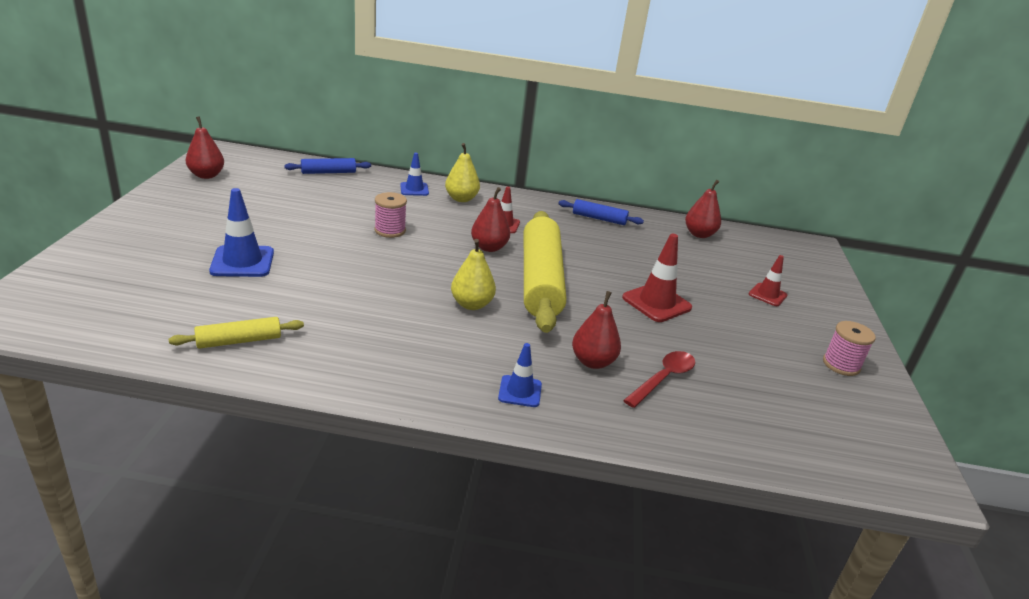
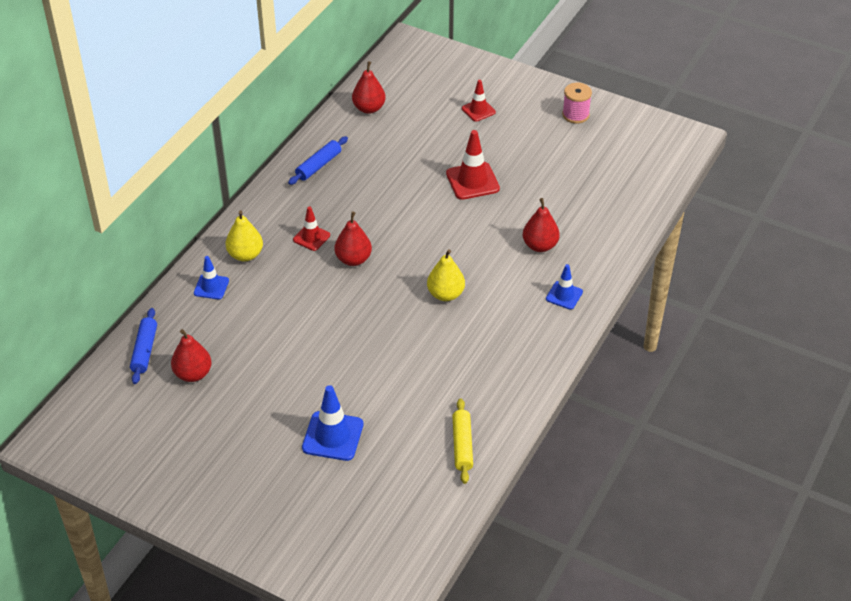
camera: 65 degrees left, 15 degrees up
red pear [186,116,224,179] -> red pear moved to [171,329,212,382]
pink spool [374,192,407,238] -> none
yellow rolling pin [524,211,566,333] -> none
red spoon [623,351,695,408] -> none

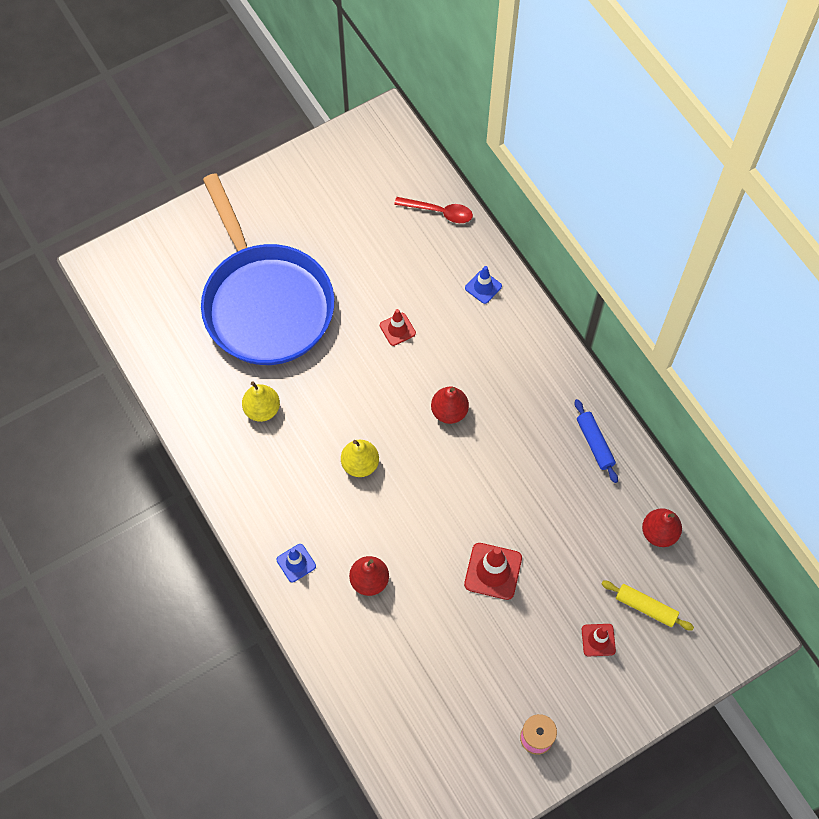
camera: 120 degrees right, 20 degrees up
blue rolling pin [130,308,157,384] -> red spoon [394,197,473,223]
red pear [171,329,212,382] -> none
yellow pear [226,211,263,262] -> yellow pear moved to [242,381,280,422]
red traffic cone [293,207,330,251] -> red traffic cone moved to [380,309,416,346]
blue traffic cone [302,385,363,461] -> blue pan [201,173,334,365]
yellow rolling pin [452,398,473,484] -> yellow rolling pin moved to [602,581,694,630]

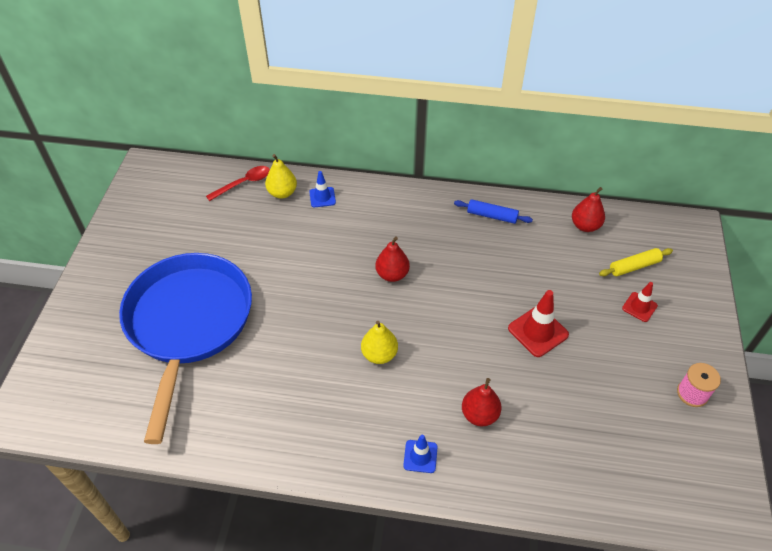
camera: 50 degrees left, 15 degrees down
blue pan [201,173,334,365] -> blue pan turned 105 degrees counterclockwise [119,253,252,444]
yellow pear [242,381,280,422] -> yellow pear moved to [265,154,297,199]
red traffic cone [380,309,416,346] -> none

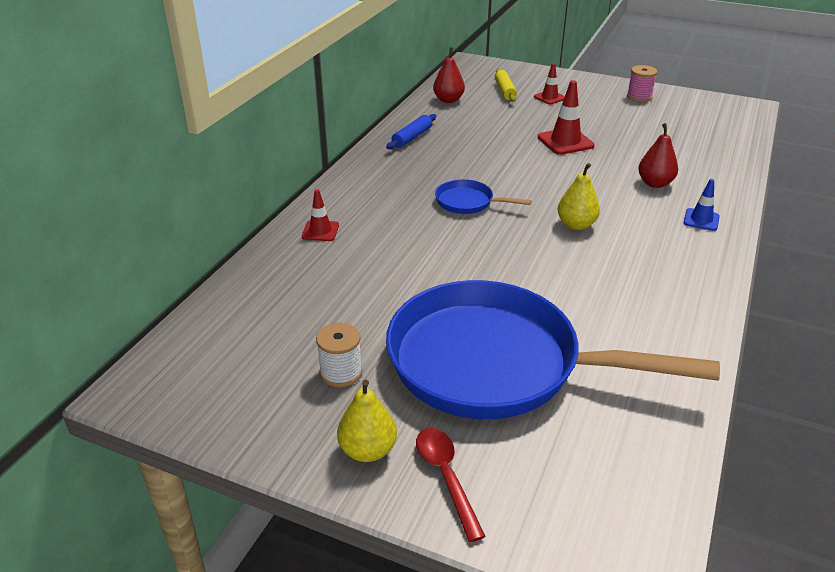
camera: 75 degrees left, 15 degrees down
red spoon [206,166,270,201] -> red spoon moved to [416,428,486,542]
yellow pear [265,154,297,199] -> yellow pear moved to [337,380,397,462]
blue traffic cone [309,171,336,207] -> red traffic cone [302,189,339,241]
red pear [375,236,410,282] -> blue pan [435,179,531,214]
none -> white spool [316,323,362,387]

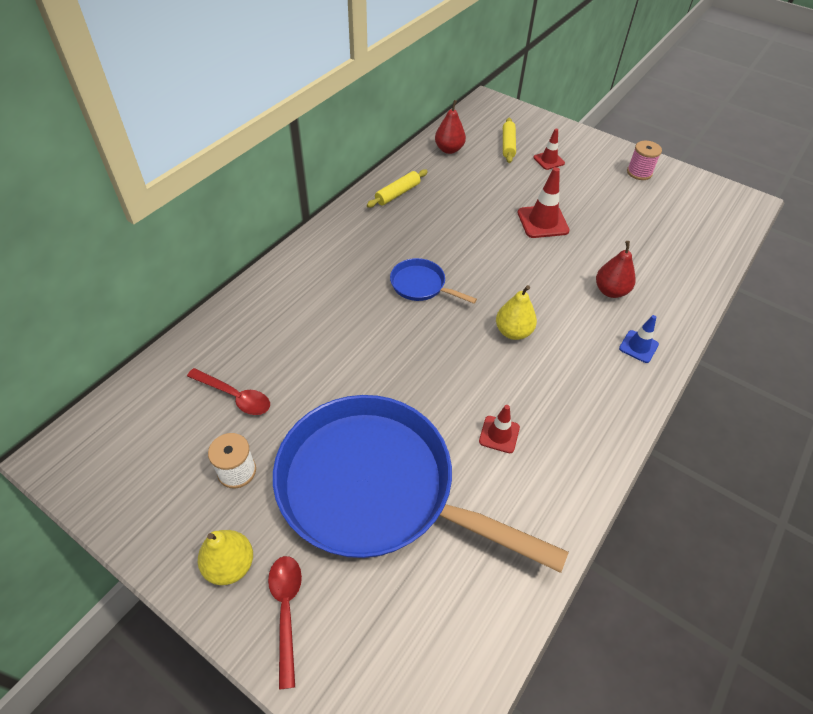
camera: 10 degrees right, 15 degrees up
red traffic cone [302,189,339,241] -> red traffic cone moved to [479,405,520,453]
blue rolling pin [386,114,436,149] -> yellow rolling pin [367,169,428,208]
none -> red spoon [187,368,270,415]

